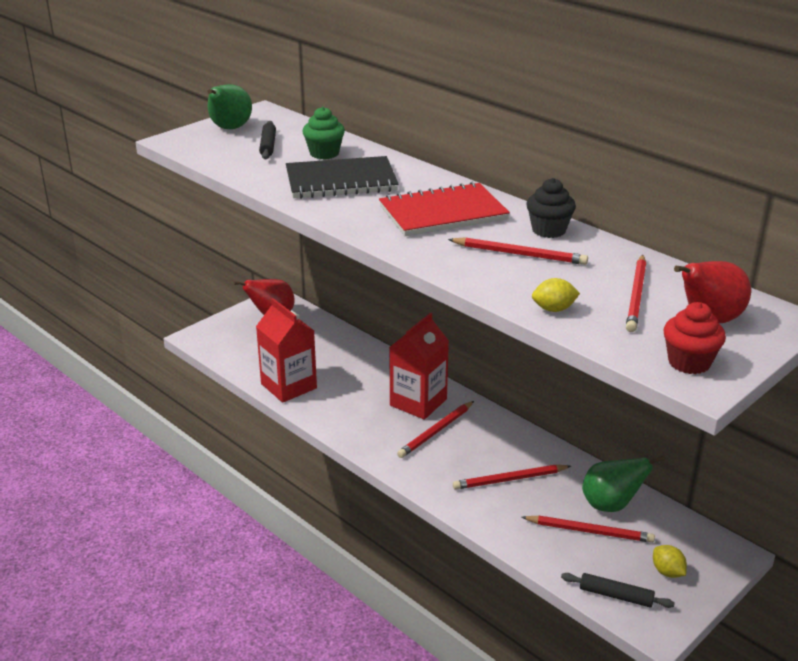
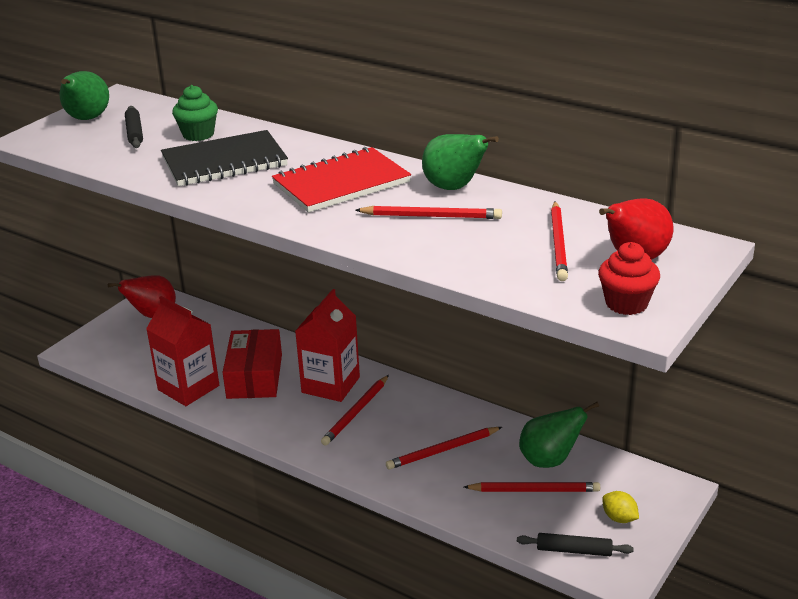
camera: 10 degrees left, 0 degrees up
black cupcake [527,178,576,238] -> green pear [422,134,499,190]
yellow lemon [532,278,580,312] -> none
none -> red box [222,329,282,399]

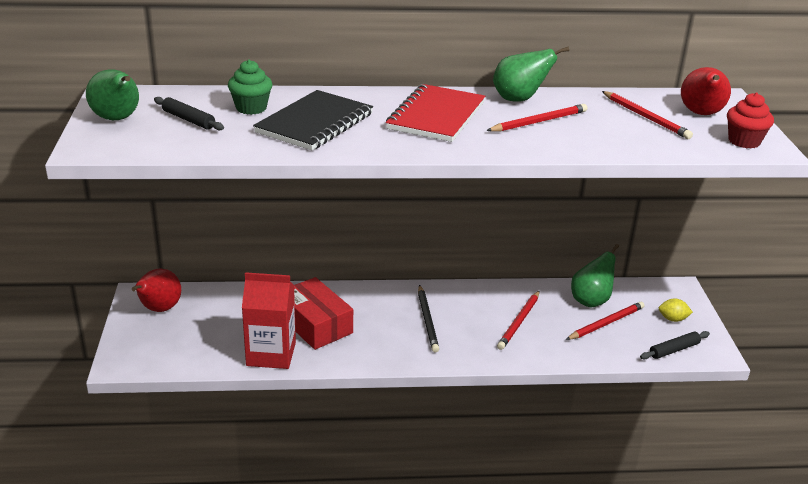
camera: 40 degrees left, 0 degrees up
red carton [295,289,360,402] -> none
red pencil [321,375,389,446] -> black pencil [418,285,439,353]

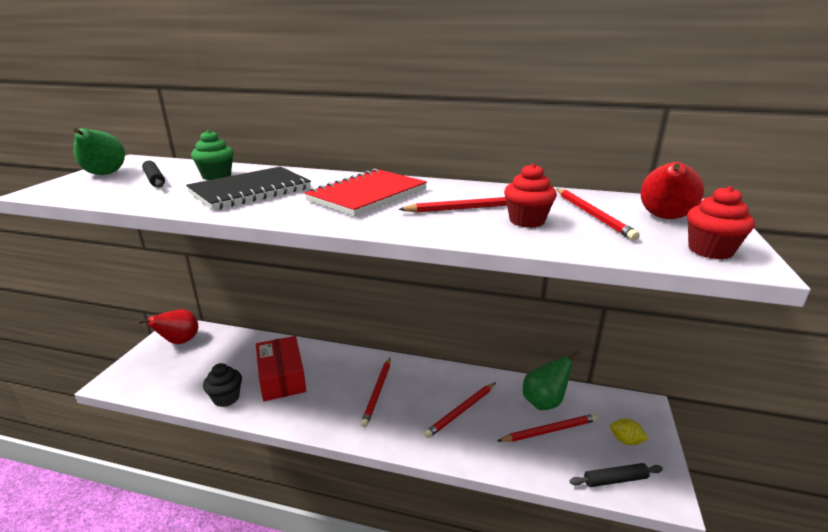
camera: 20 degrees right, 5 degrees down
red carton [242,272,296,369] -> black cupcake [203,363,242,407]
black pencil [418,285,439,353] -> red pencil [361,358,390,427]
green pear [493,46,569,102] -> none
none -> red cupcake [504,163,557,228]

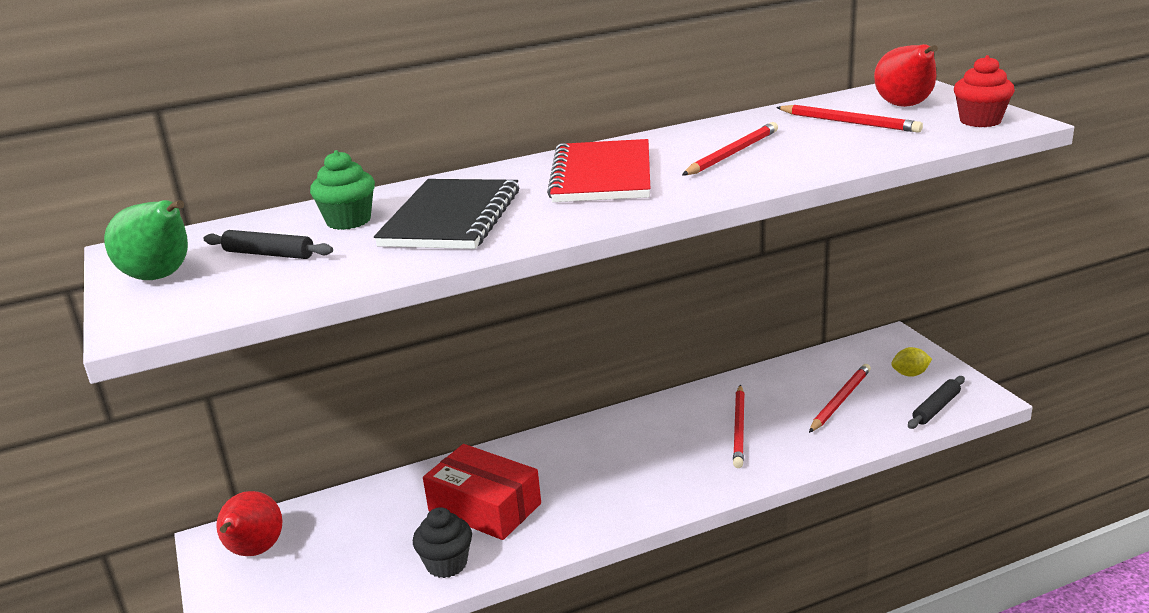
camera: 35 degrees left, 0 degrees up
red pencil [361,358,390,427] -> none
red cupcake [504,163,557,228] -> none
green pear [523,350,579,410] -> none

